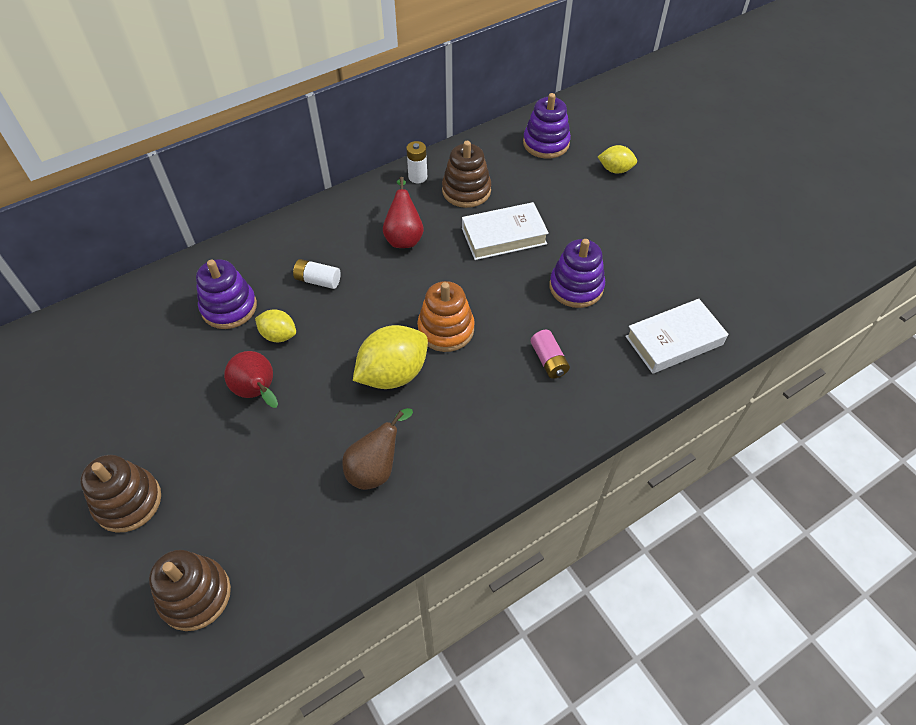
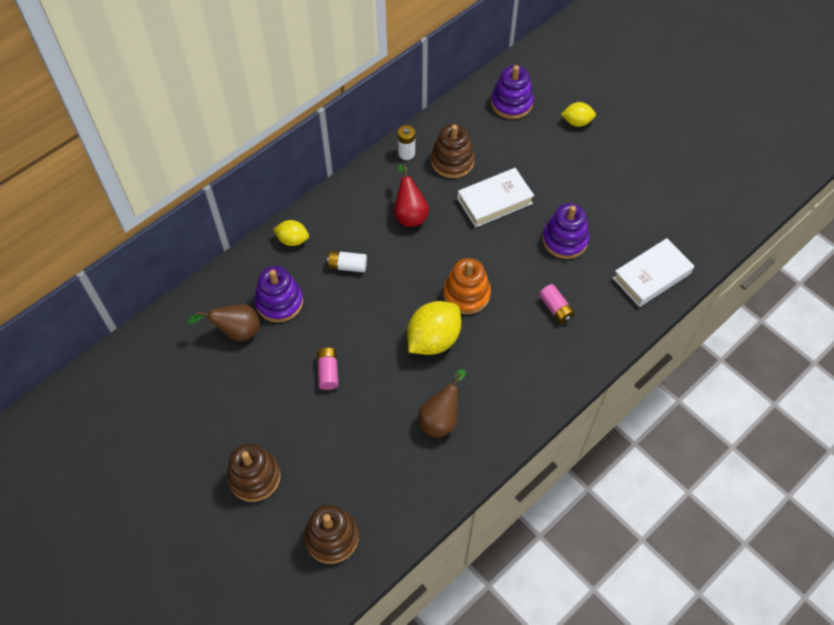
camera: 10 degrees left, 5 degrees up
red pear [224,351,278,408] -> pink battery [317,347,338,390]
yellow lemon [255,309,296,342] -> yellow lemon moved to [273,220,309,246]
none -> brown pear [187,304,260,342]

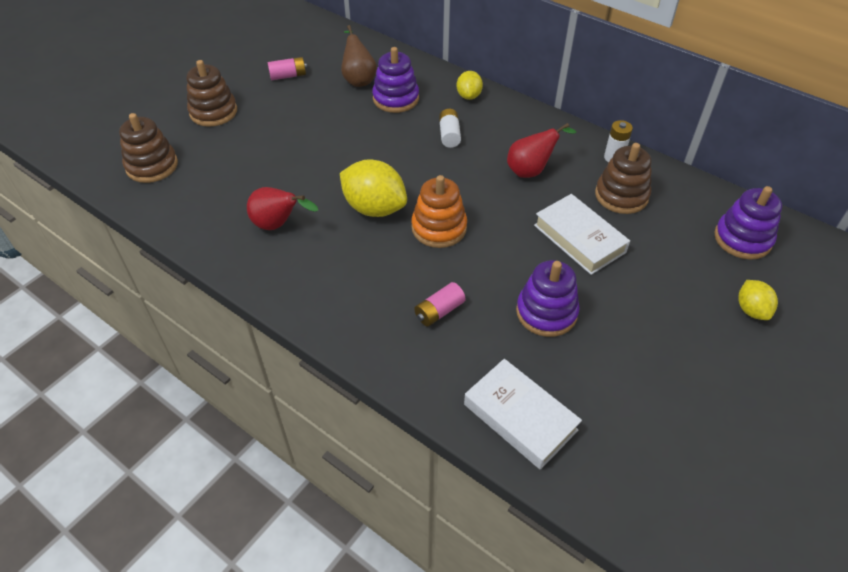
camera: 80 degrees right, 10 degrees down
pink battery [317,347,338,390] -> pink battery moved to [268,57,307,80]
brown pear [418,369,466,438] -> red pear [247,187,318,230]

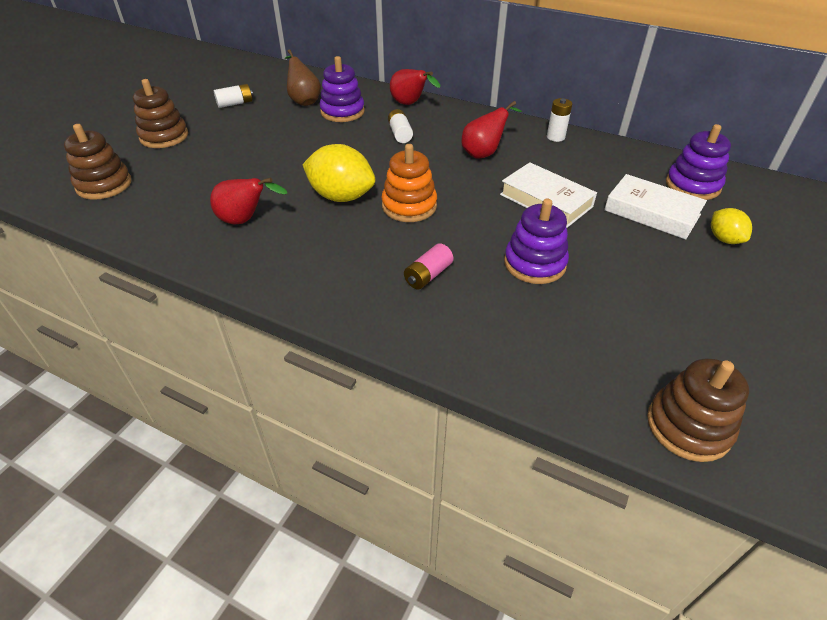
camera: 10 degrees left, 5 degrees down
pink battery [268,57,307,80] -> white battery [214,84,253,108]
yellow lemon [456,71,483,100] -> red pear [390,69,440,105]
white book [464,359,582,470] -> white book moved to [604,174,707,240]
brown stacking toy [595,143,652,214] -> brown stacking toy moved to [647,358,749,462]

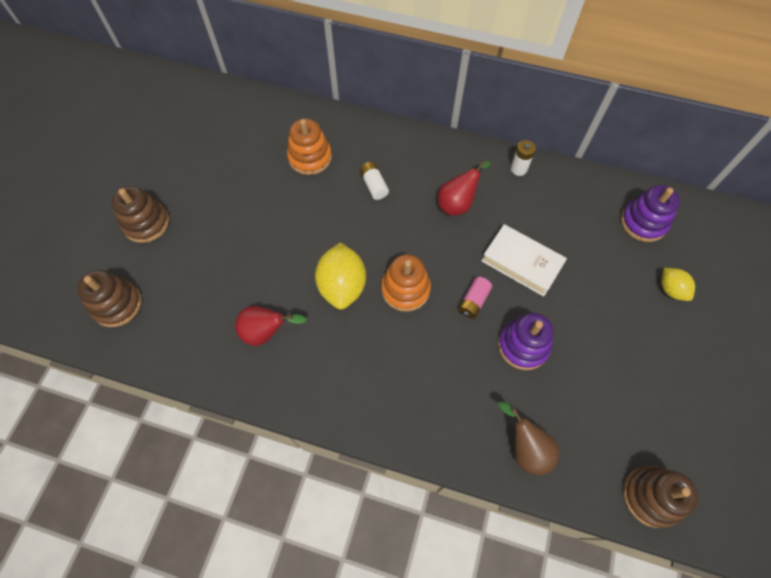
camera: 10 degrees left, 20 degrees up
white battery [214,84,253,108] -> none
brown pear [285,49,321,106] -> brown pear moved to [499,402,559,475]
yellow lemon [302,144,375,202] -> yellow lemon turned 75 degrees clockwise [315,242,366,309]
purple stacking toy [320,56,365,122] -> orange stacking toy [287,119,332,175]
red pear [390,69,440,105] -> none
pink battery [404,243,453,289] -> pink battery moved to [458,277,492,319]
white book [604,174,707,240] -> none

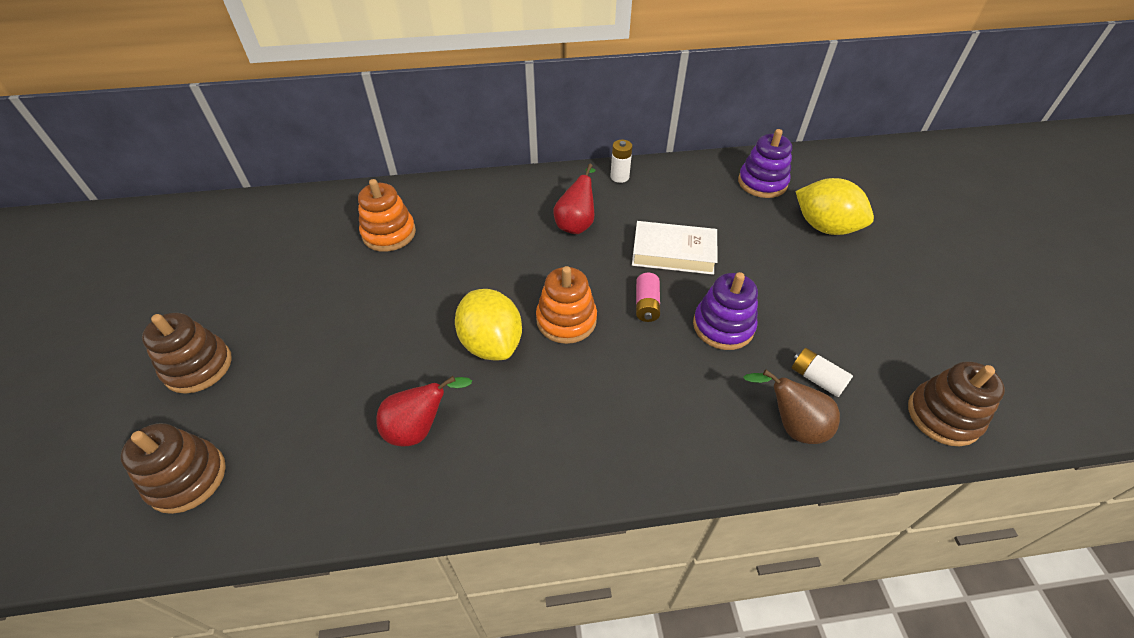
camera: 25 degrees left, 15 degrees down
white battery [360,162,389,200] -> white battery moved to [792,348,853,397]
yellow lemon [661,268,695,301] -> yellow lemon [796,178,874,235], size x1.79

